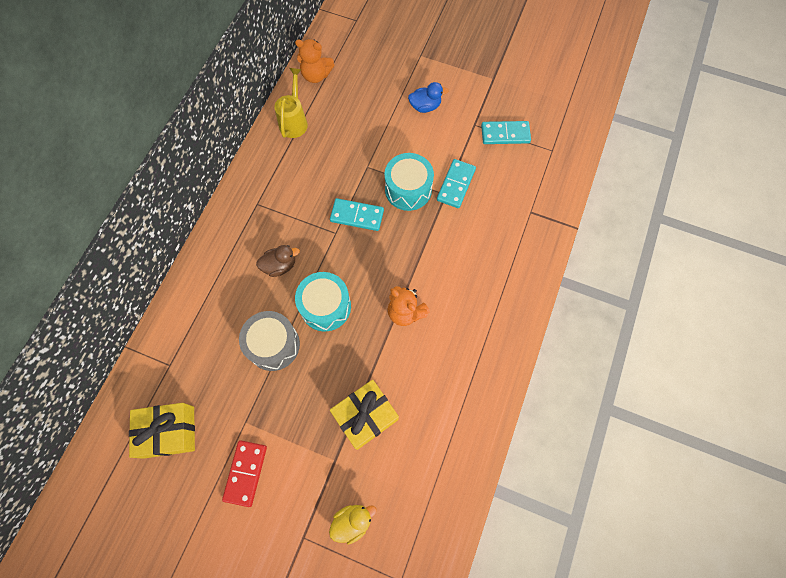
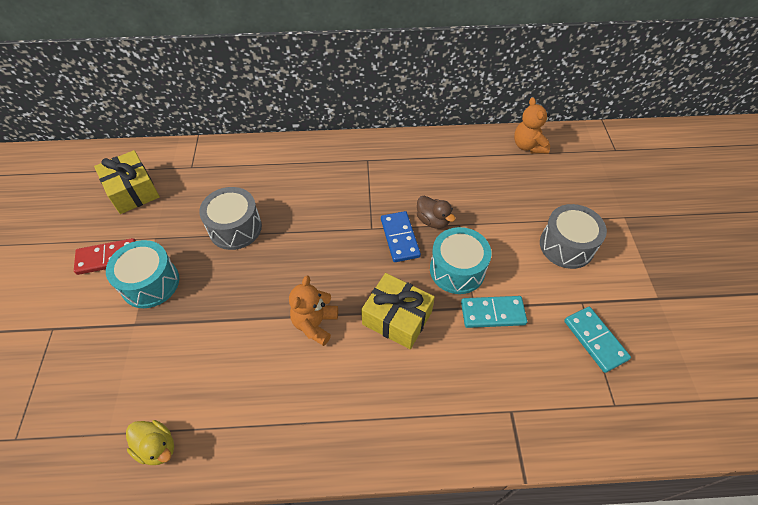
camera: 65 degrees right, 15 degrees down
brown duck [256,245,300,277] -> brown duck moved to [417,196,455,229]
yellow watering can [274,68,308,138] -> none
turquoise drum [295,272,351,332] -> turquoise drum moved to [106,240,179,308]
yellow duck [329,505,377,545] -> yellow duck moved to [126,420,174,465]
turquoise domino [330,198,384,231] -> blue domino [381,211,421,262]
yellow gift [330,380,399,450] -> yellow gift moved to [361,273,435,349]
blue duck [408,82,449,113] -> grey drum [540,204,607,269]

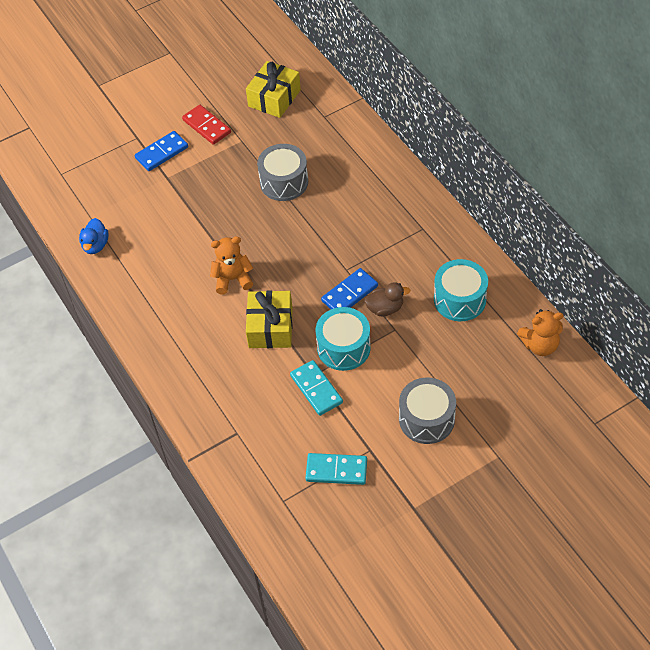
camera: 65 degrees right, 0 degrees up
turquoise drum [106,240,179,308] -> turquoise drum moved to [434,259,488,321]
yellow duck [126,420,174,465] -> blue duck [79,218,109,254]
brown duck [417,196,455,229] -> brown duck turned 120 degrees counterclockwise [364,282,410,316]
orange teddy bear [514,97,550,154] -> orange teddy bear turned 150 degrees counterclockwise [517,309,564,356]
turquoise domino [564,307,631,373] -> turquoise domino turned 60 degrees clockwise [306,453,367,485]
none -> blue domino [135,131,188,171]

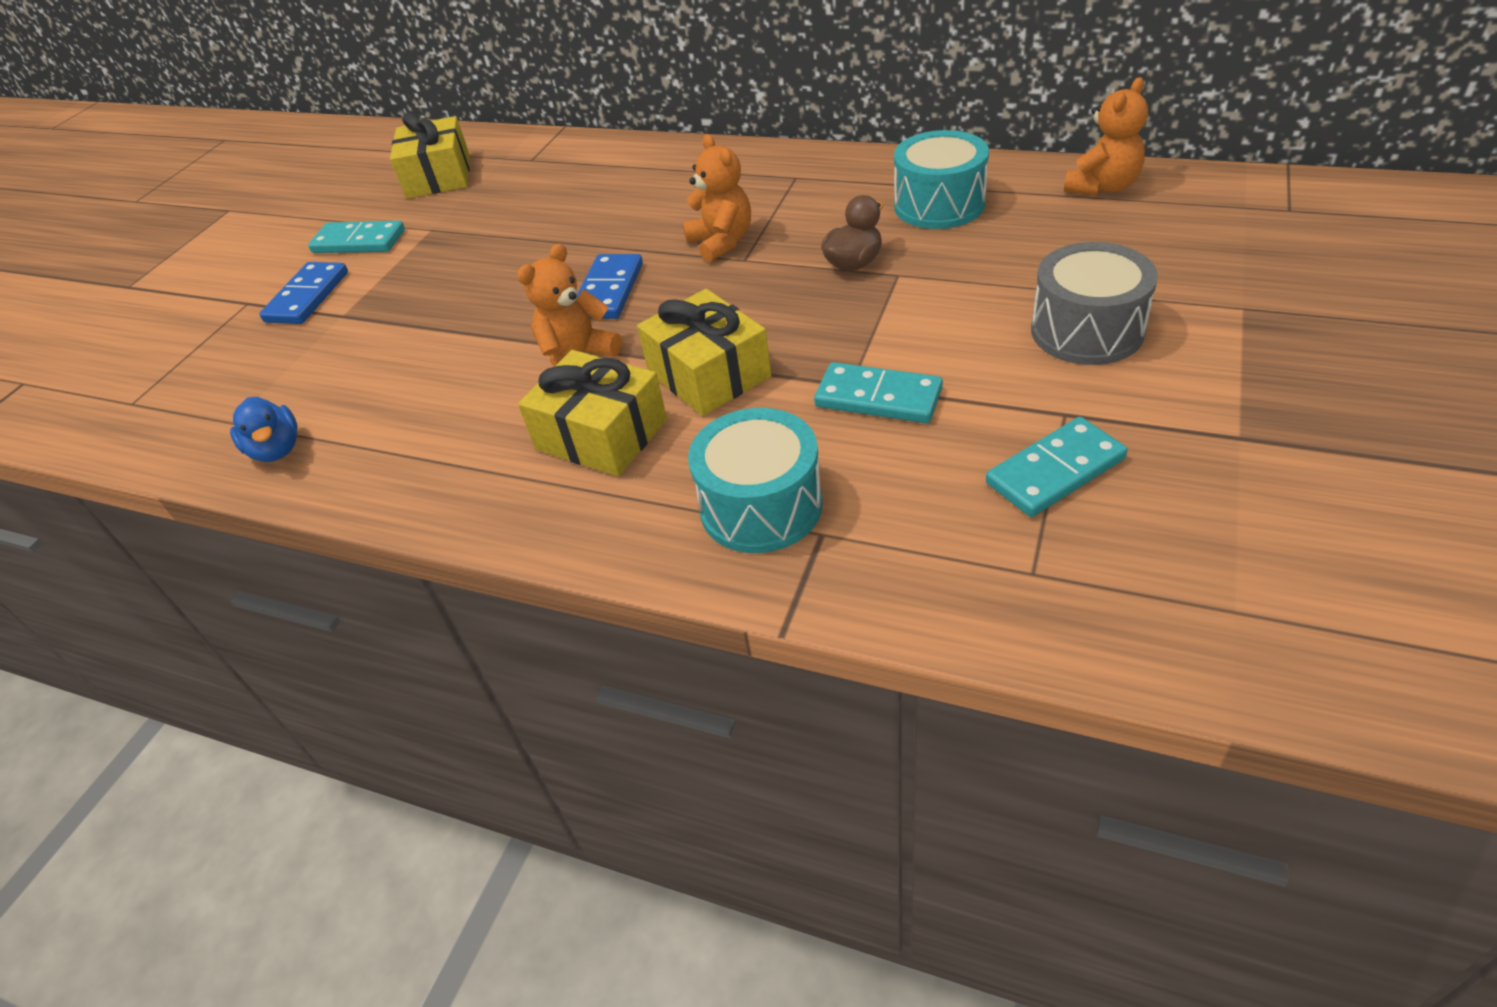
camera: 35 degrees left, 10 degrees down
red domino [182,105,231,145] -> turquoise domino [308,221,405,253]
grey drum [257,144,308,201] -> none
turquoise drum [316,307,371,371] -> turquoise drum moved to [688,408,823,553]
blue domino [321,268,378,309] -> blue domino moved to [577,254,643,319]
none -> yellow gift [518,350,667,476]
none -> orange teddy bear [683,134,751,262]

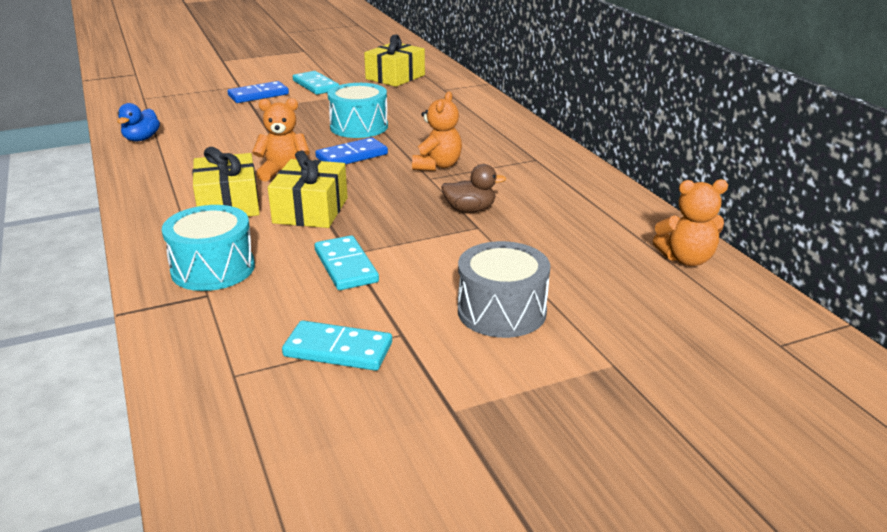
camera: 40 degrees right, 15 degrees down
turquoise drum [894,130,989,229] -> turquoise drum moved to [327,83,388,138]

